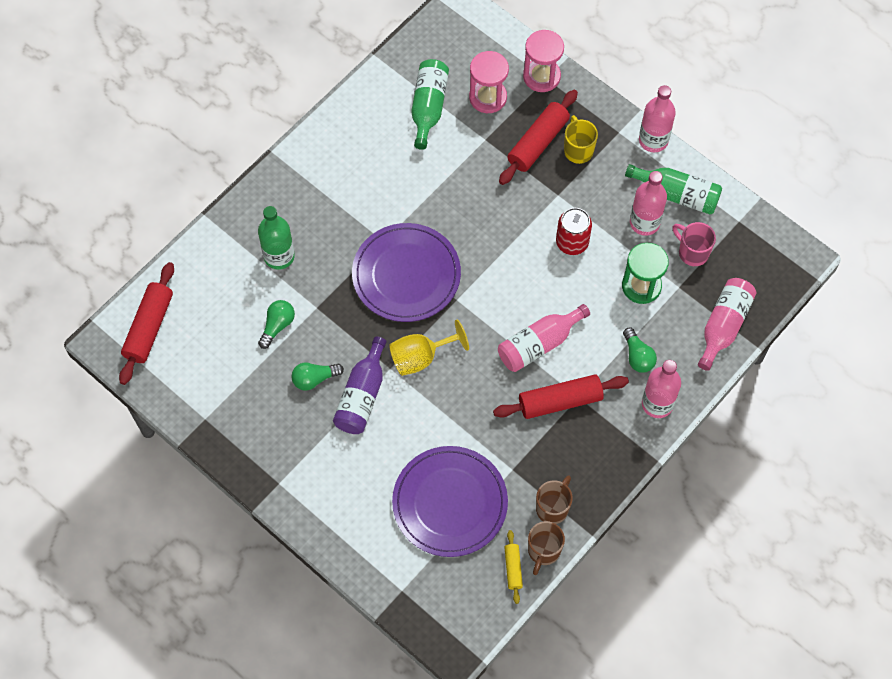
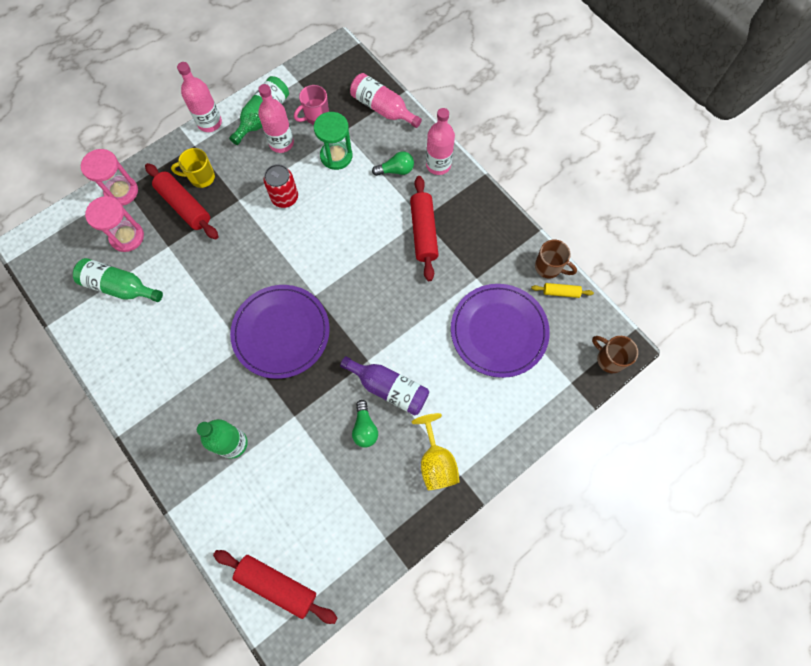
camera: 80 degrees left, 5 degrees up
green light bulb [258,300,295,349] -> none
yellow goblet [389,319,469,376] -> yellow goblet moved to [412,413,460,490]
pink bottle [498,304,590,372] -> none
brown mug [536,475,573,524] -> brown mug moved to [592,336,638,373]

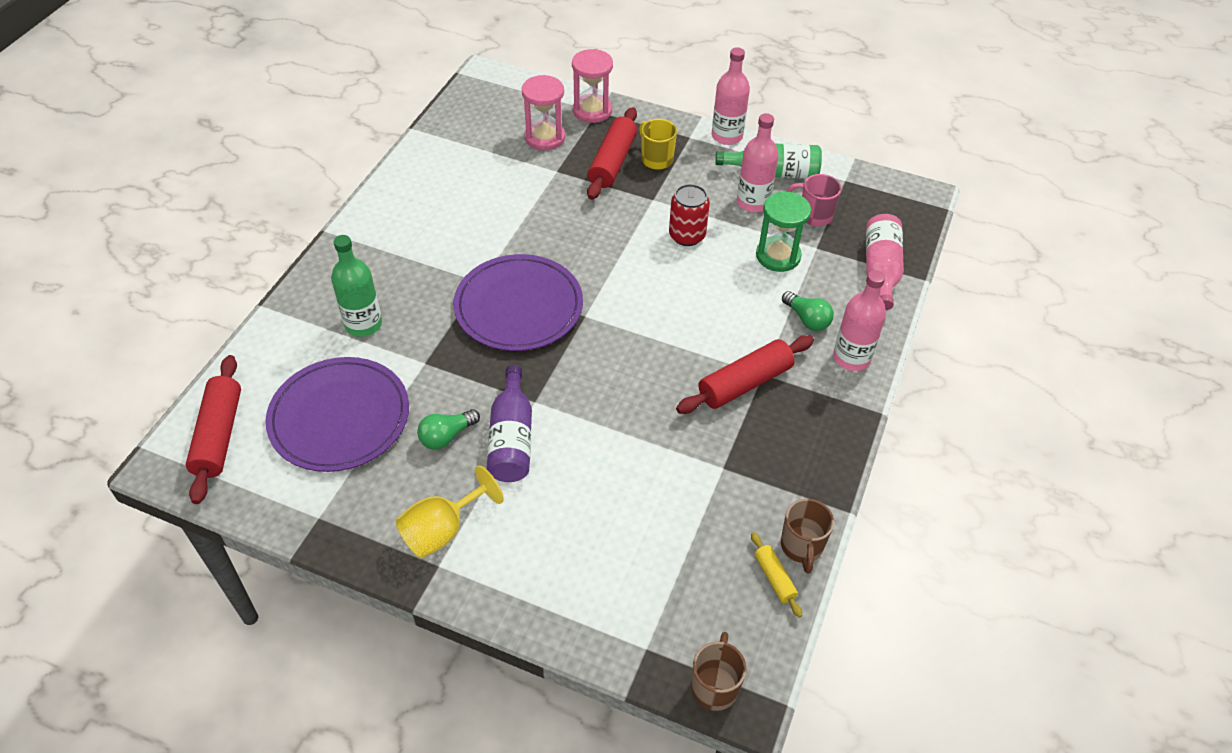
camera: 60 degrees right, 20 degrees down
green bottle [73,258,163,302] -> none
purple plate [451,284,550,378] -> purple plate moved to [266,357,409,472]

